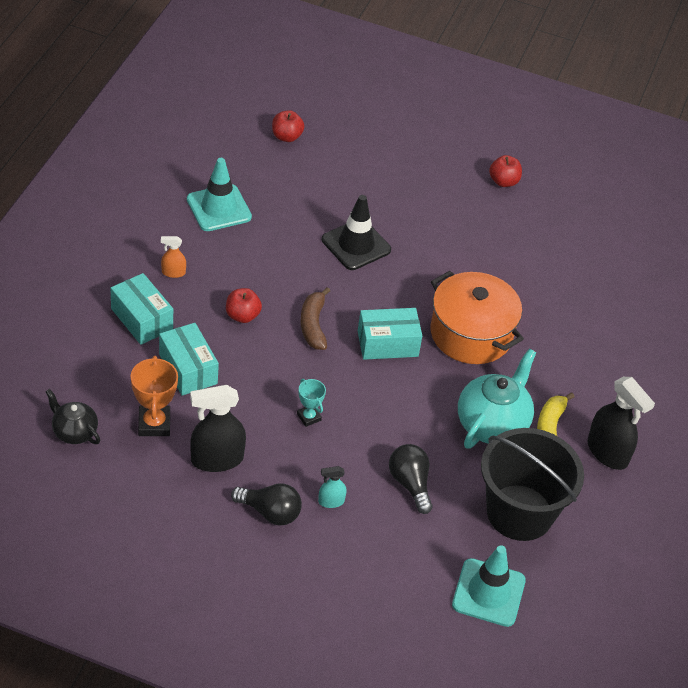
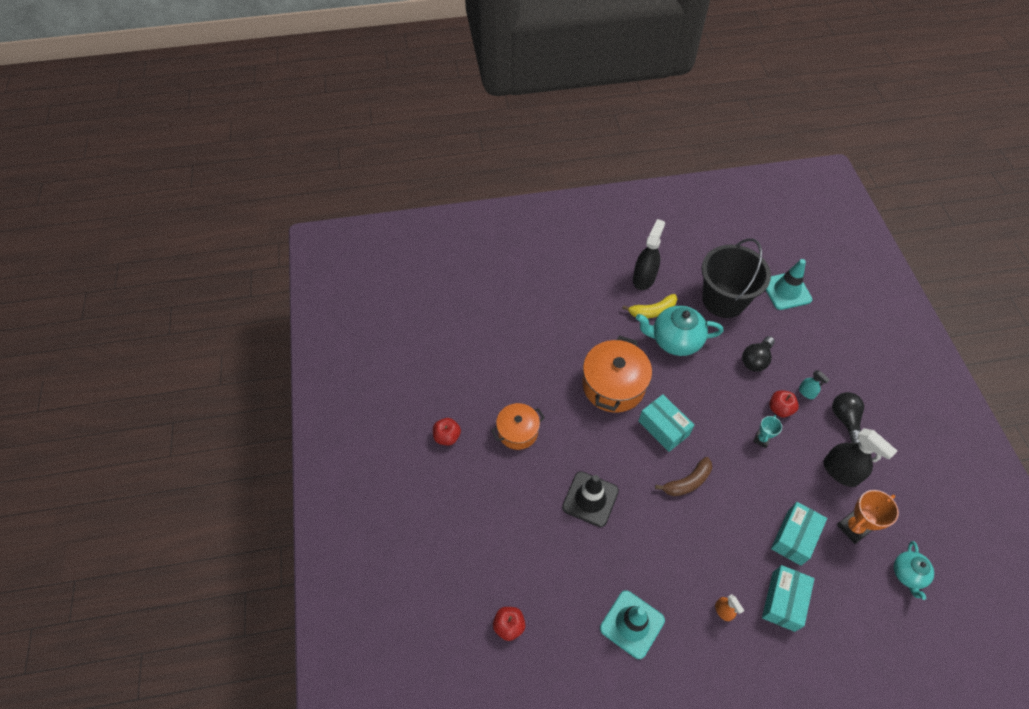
camera: 115 degrees left, 10 degrees up
black teapot [46,389,100,444] -> turquoise teapot [894,541,934,600]
red apple [226,288,262,323] -> red apple moved to [769,390,799,417]
none -> orange pot [491,403,545,450]

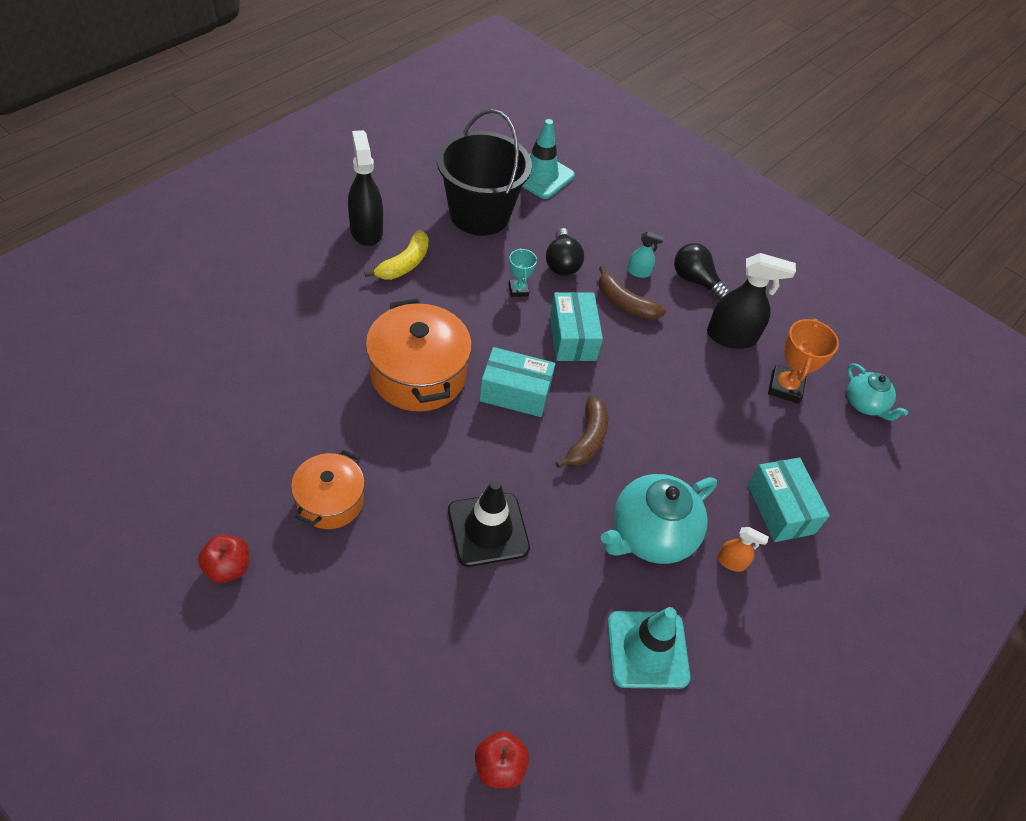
camera: 45 degrees left, 5 degrees down
turquoise teapot [636,305,723,356] -> turquoise teapot moved to [601,474,717,564]
turquoise trophy [753,415,782,448] -> turquoise trophy moved to [509,248,537,297]
red apple [769,390,799,417] -> brown banana [599,266,666,320]
turquoise box [771,502,827,566] -> turquoise box moved to [550,292,603,361]

